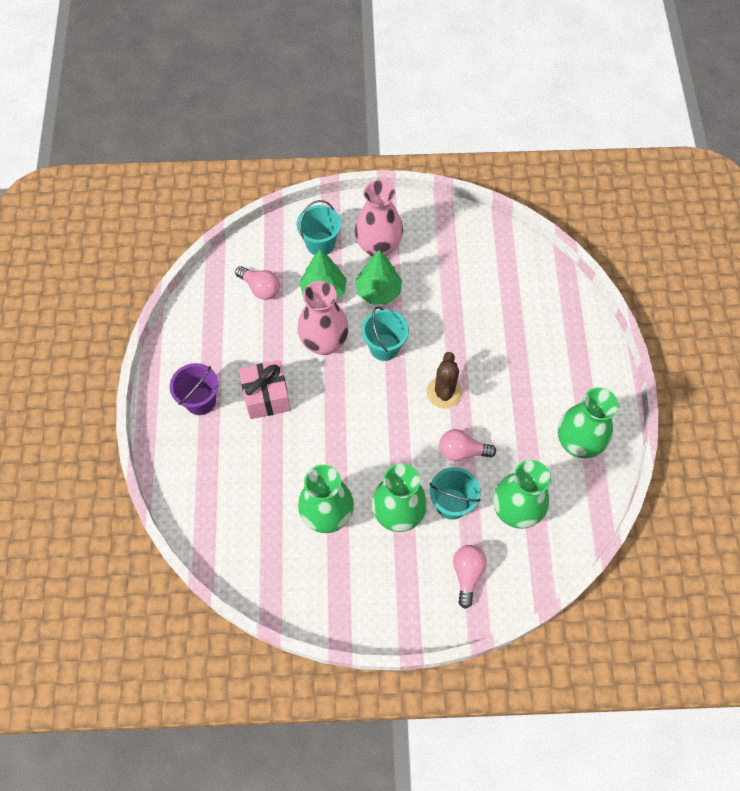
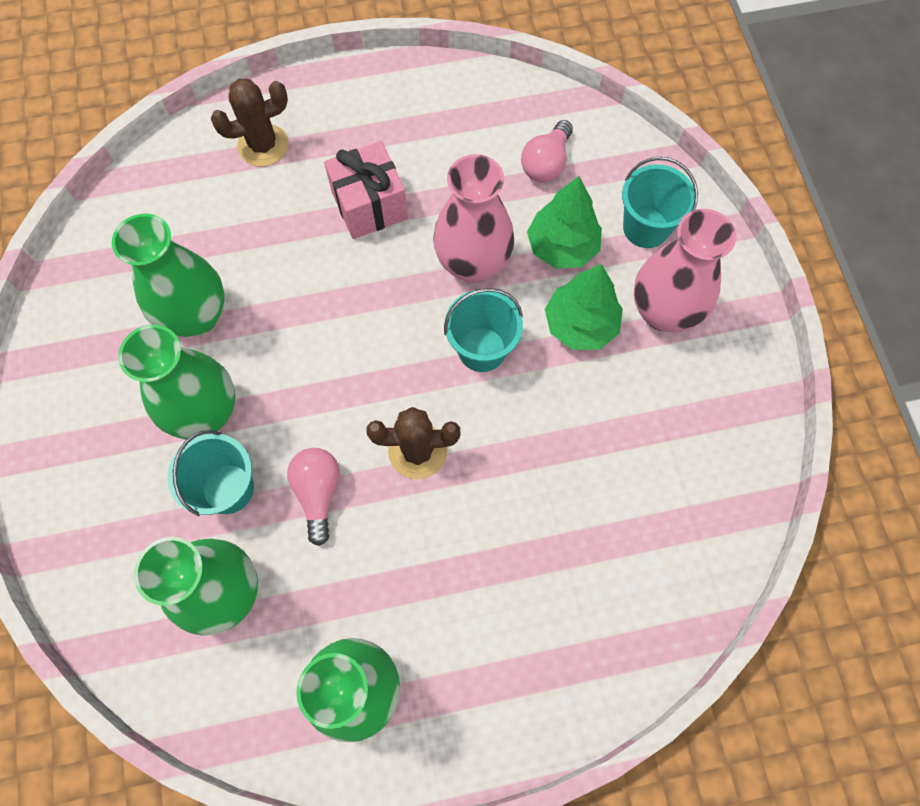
camera: 80 degrees right, 5 degrees up
purple bucket [170,363,218,415] -> none
pink light bulb [453,545,487,609] -> none
none -> brown cactus [211,79,289,167]

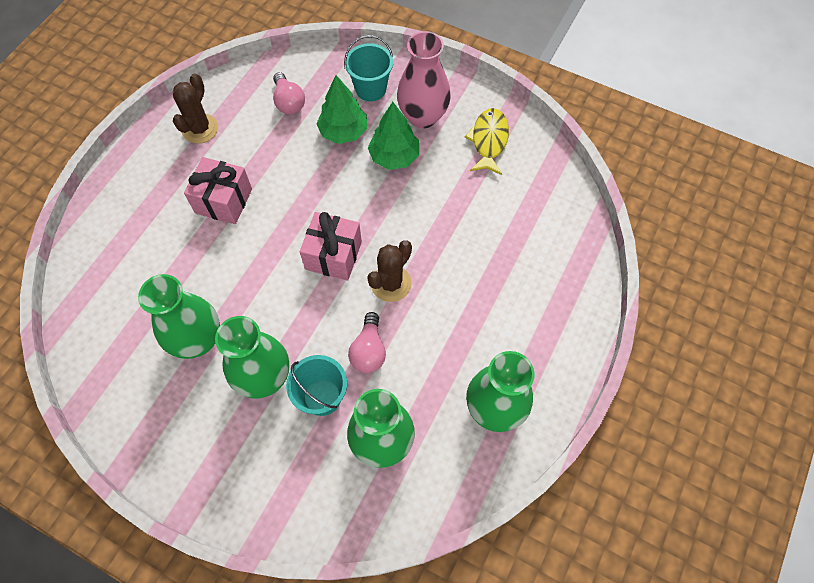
camera: 50 degrees left, 5 degrees down
brown cactus [211,79,289,167] -> brown cactus moved to [173,73,218,144]
pink light bulb [287,448,340,546] -> pink light bulb turned 120 degrees counterclockwise [348,312,386,373]
pink vase [433,154,514,283] -> none
turquoise bucket [444,288,523,372] -> none
none -> pink gift [300,212,362,281]
none -> yellow fish [464,108,509,175]

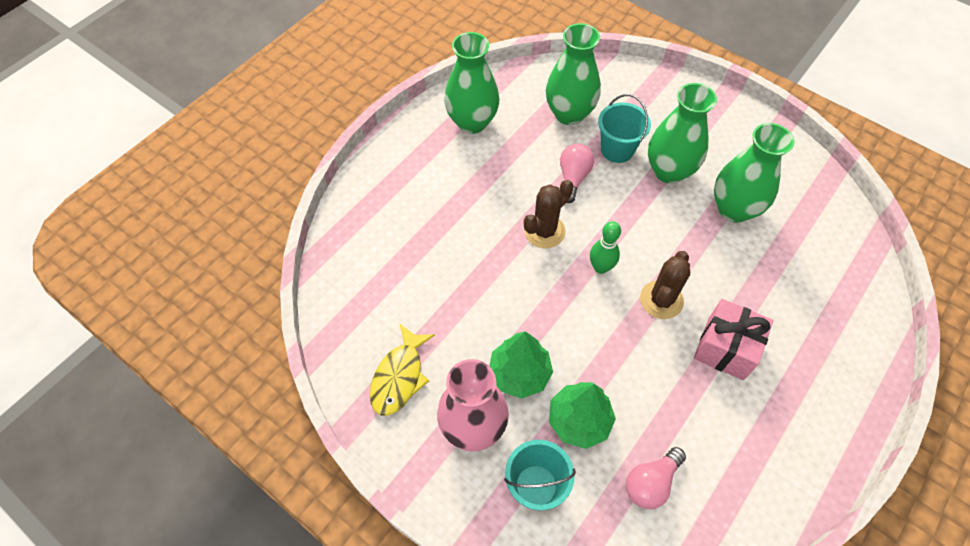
camera: 170 degrees left, 5 degrees down
brown cactus [173,73,218,144] -> brown cactus moved to [640,251,690,319]
pink light bulb [273,72,305,114] -> pink light bulb turned 120 degrees counterclockwise [626,447,686,509]
pink gift [300,212,362,281] -> green bowling pin [590,221,621,274]

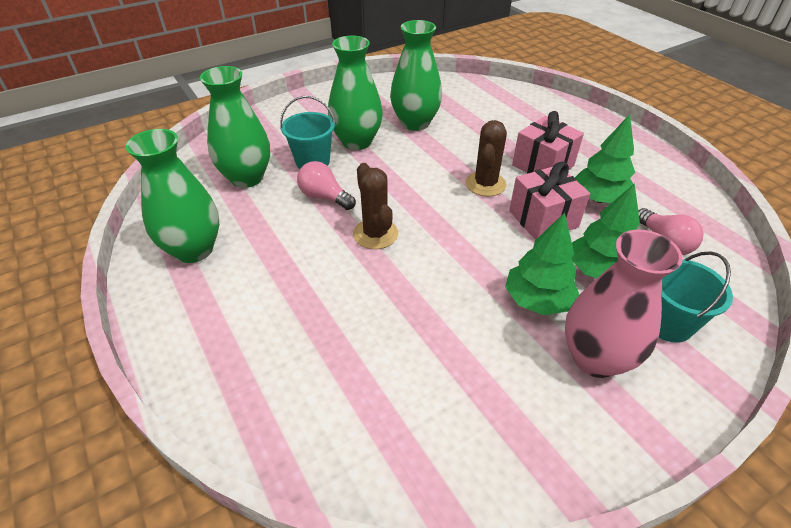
camera: 70 degrees left, 15 degrees down
yellow fish [370,323,435,416] -> none
green bowling pin [590,221,621,274] -> none
brown cactus [640,251,690,319] -> brown cactus turned 60 degrees clockwise [465,120,507,196]
none -> pink gift [509,162,590,240]
none -> green tree [575,114,635,203]

